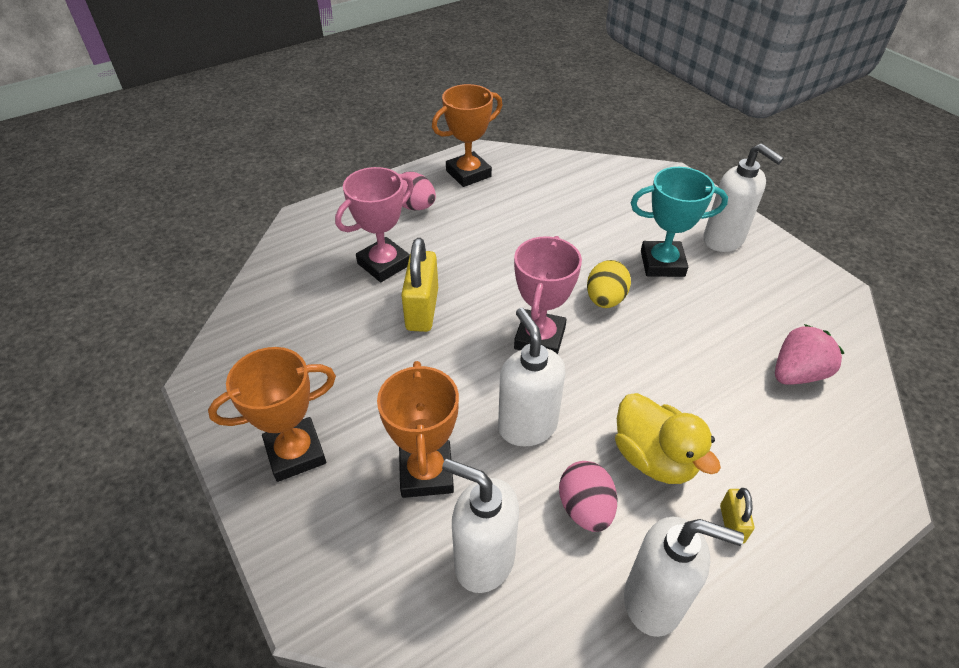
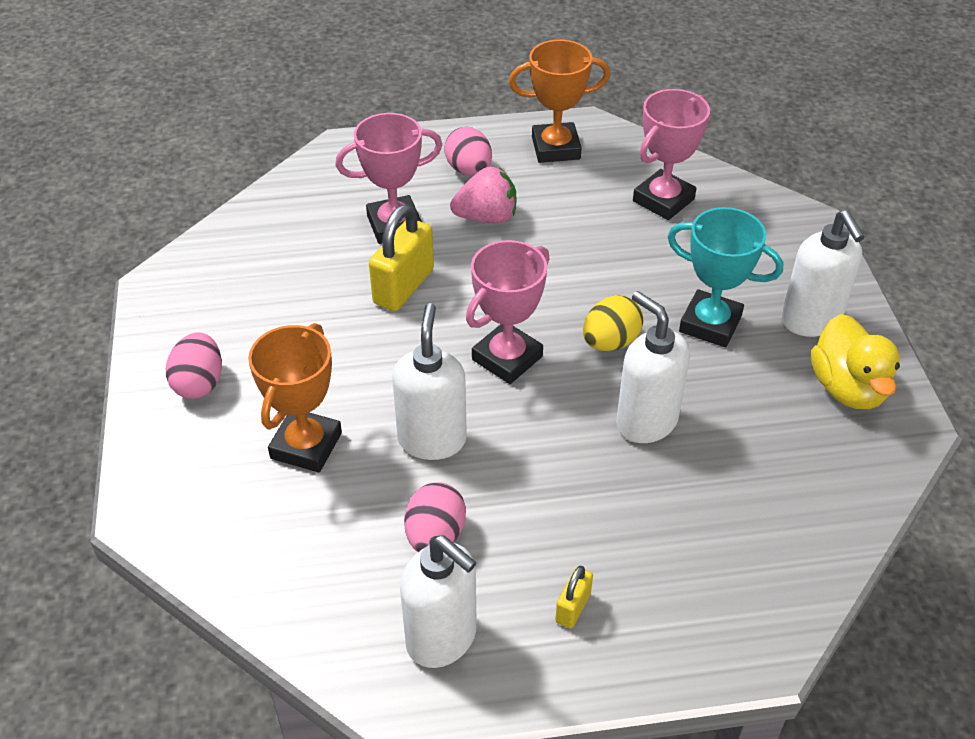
camera: 25 degrees right, 0 degrees up
orange trophy [208,347,336,482] -> pink egg [166,332,222,399]
white soap dispenser [442,459,519,593] -> white soap dispenser moved to [616,291,690,443]
yellow duck [615,393,721,484] -> yellow duck moved to [811,314,900,409]
pink strawberry [775,324,844,385] -> pink strawberry moved to [450,167,516,224]
none -> pink trophy [633,89,710,220]

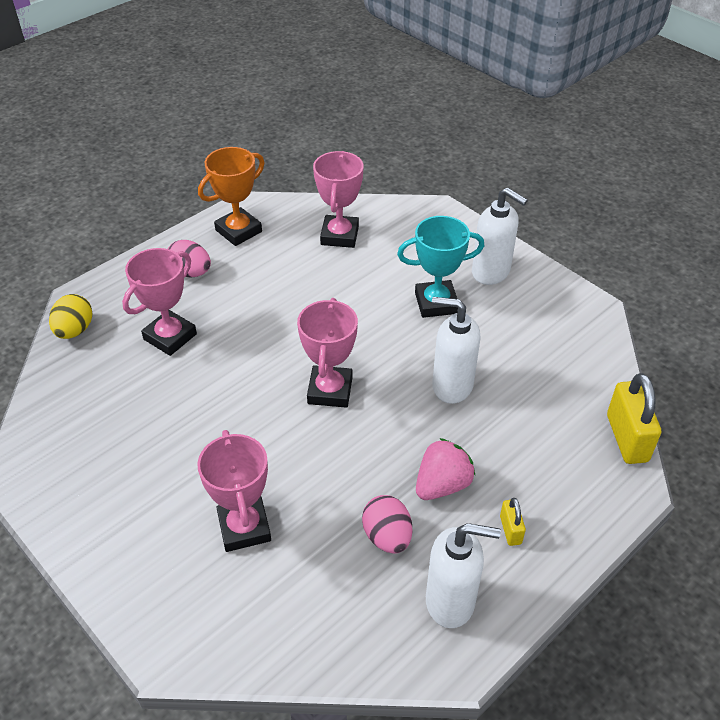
camera: 35 degrees left, 0 degrees up
pink egg [166,332,222,399] -> none
orange trophy [248,323,342,473] -> pink trophy [197,430,271,552]
yellow padlock [369,204,434,311] -> yellow padlock moved to [607,373,661,464]
white soap dispenser [392,303,467,460] -> none
pink strawberry [450,167,516,224] -> pink strawberry moved to [416,438,475,500]
yellow egg [583,295,644,351] -> yellow egg moved to [49,294,93,339]
yellow duck [811,314,900,409] -> none

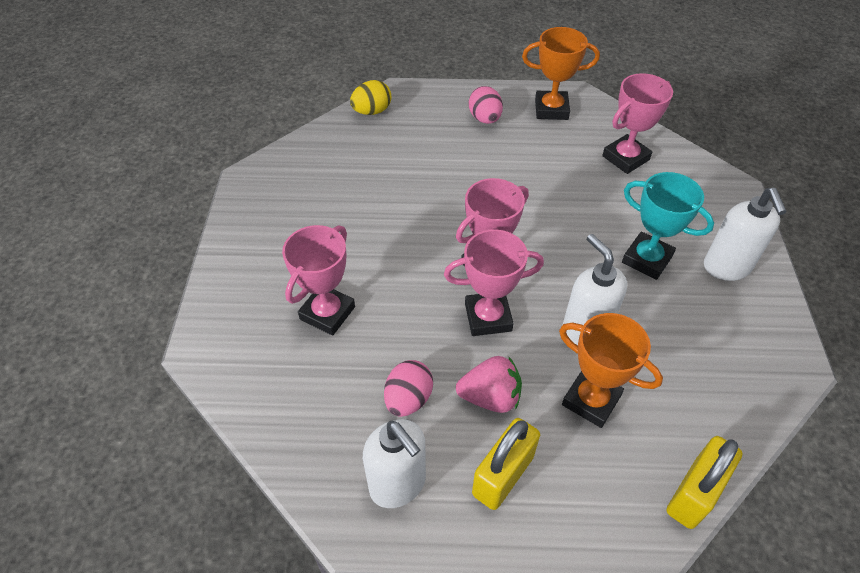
camera: 45 degrees right, 5 degrees up
pink trophy [122,248,197,356] -> pink trophy moved to [444,229,544,336]
yellow padlock [500,498,526,546] -> yellow padlock [472,418,540,510], size x1.95
none -> orange trophy [559,313,663,428]

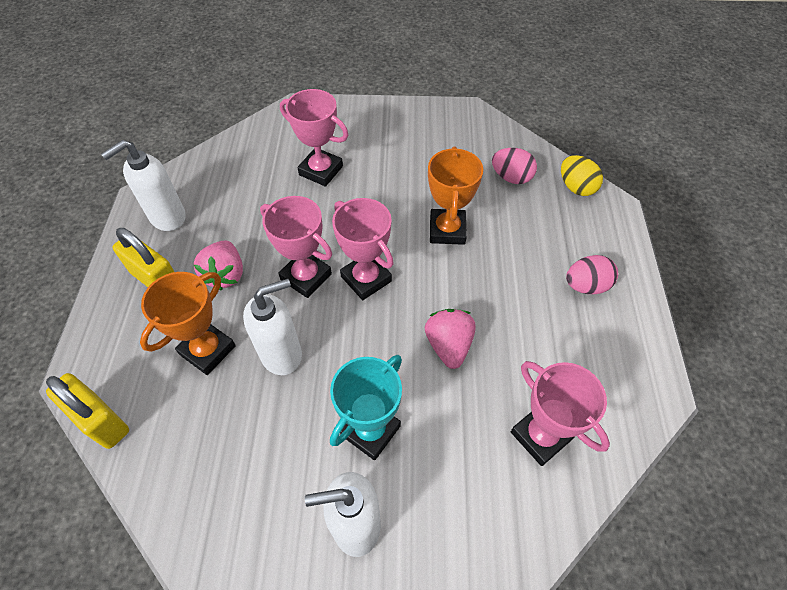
camera: 90 degrees right, 5 degrees up
pink egg [384,360,433,417] -> pink egg moved to [492,148,537,184]
pink trophy [444,229,544,336] -> pink trophy turned 45 degrees counterclockwise [260,196,332,298]
orange trophy [522,27,600,120] -> orange trophy moved to [428,146,483,245]
none -> pink strawberry [425,309,476,369]

